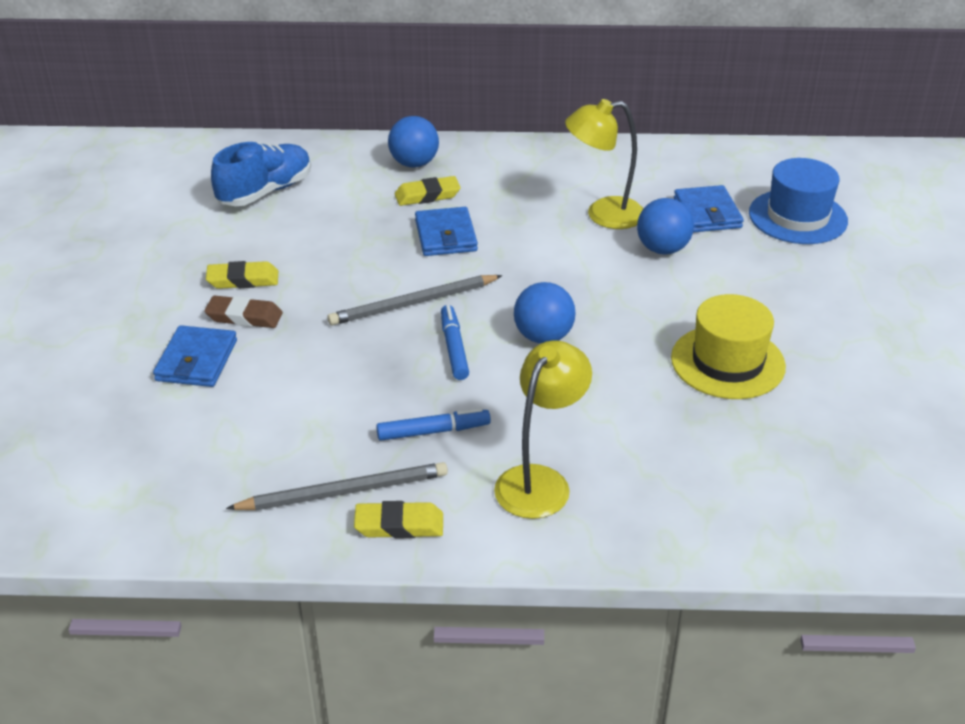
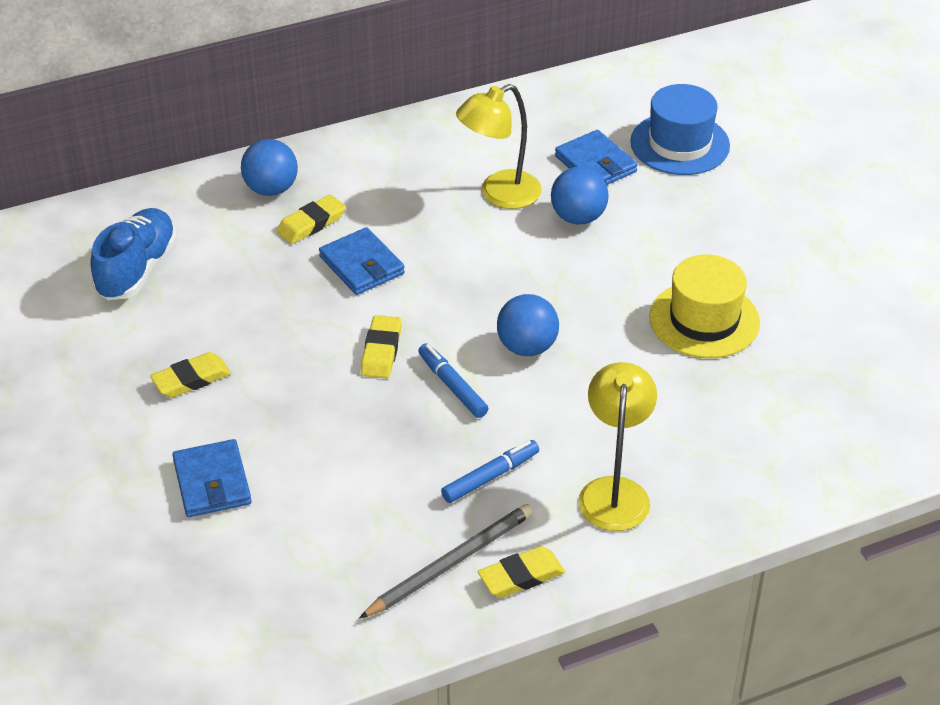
camera: 25 degrees left, 5 degrees up
brown eraser [205,295,283,328] -> none
grey pencil [327,275,502,325] -> yellow eraser [361,315,402,379]

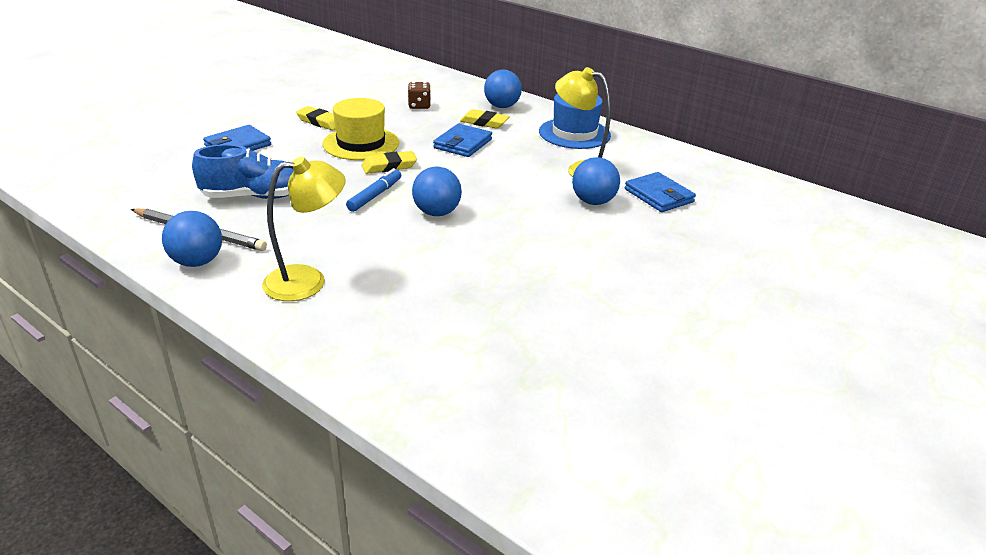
camera: 60 degrees right, 10 degrees down
blue shoe [90,208,177,300] -> blue shoe moved to [192,144,294,199]
blue marker [441,440,539,503] -> none
yellow eraser [478,546,565,598] -> blue ball [162,211,222,267]
blue wallet [555,130,638,185] -> blue wallet turned 60 degrees counterclockwise [625,172,696,212]
blue hat [630,84,730,175] -> blue hat moved to [539,93,611,149]
yellow hat [649,255,760,358] -> yellow hat moved to [322,98,399,160]
none -> brown dice [408,82,431,109]

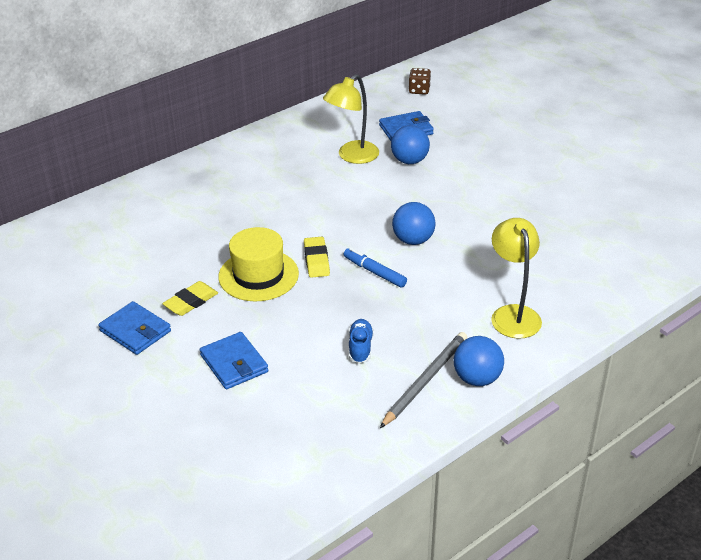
camera: 75 degrees left, 5 degrees up
blue shoe [192,144,294,199] -> blue shoe [349,319,374,363], size x0.56
brown dice [408,82,431,109] -> brown dice moved to [409,68,431,95]
blue wallet [433,124,492,157] -> blue wallet moved to [98,301,171,355]
yellow eraser [460,109,510,129] -> none
blue ball [484,70,522,108] -> none
blue hat [539,93,611,149] -> none

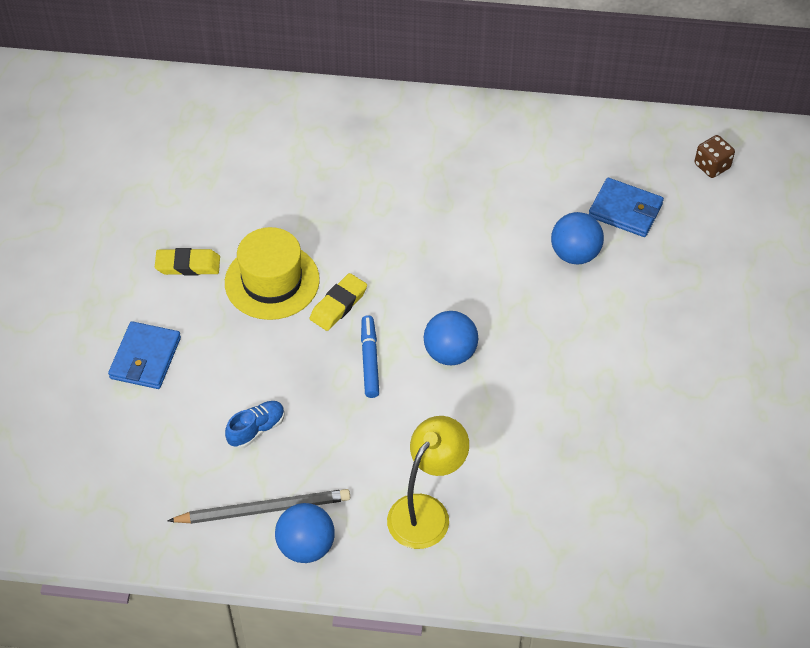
camera: 45 degrees right, 15 degrees up
blue wallet [98,301,171,355] -> none
yellow lamp [323,74,379,164] -> none

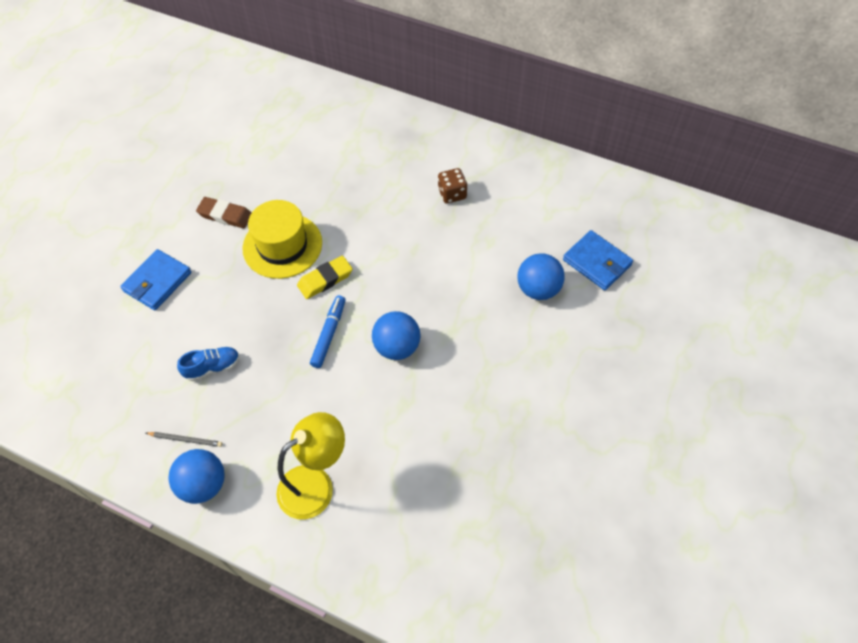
camera: 20 degrees right, 5 degrees up
yellow eraser [155,248,220,276] -> brown eraser [196,197,251,228]
grey pencil [168,489,350,524] -> grey pencil [146,432,222,447], size x0.50
brown dice [695,135,735,178] -> brown dice moved to [438,168,467,204]

